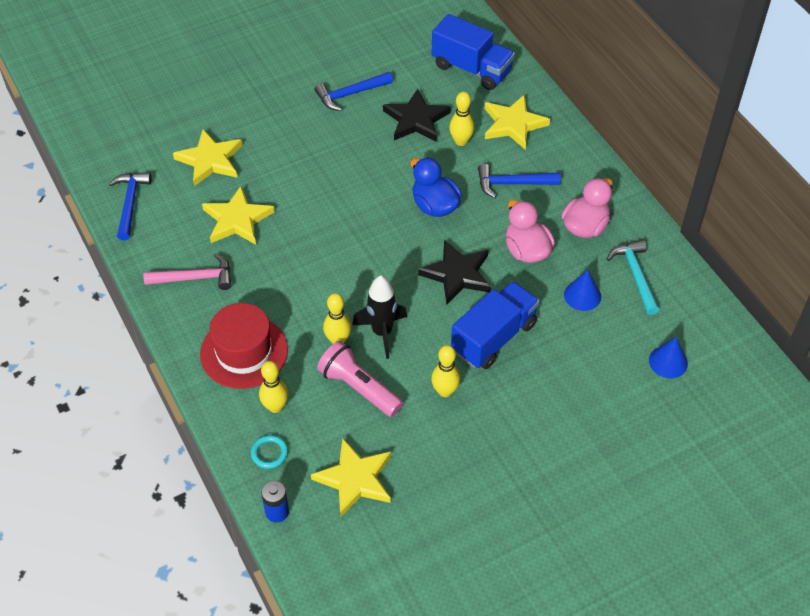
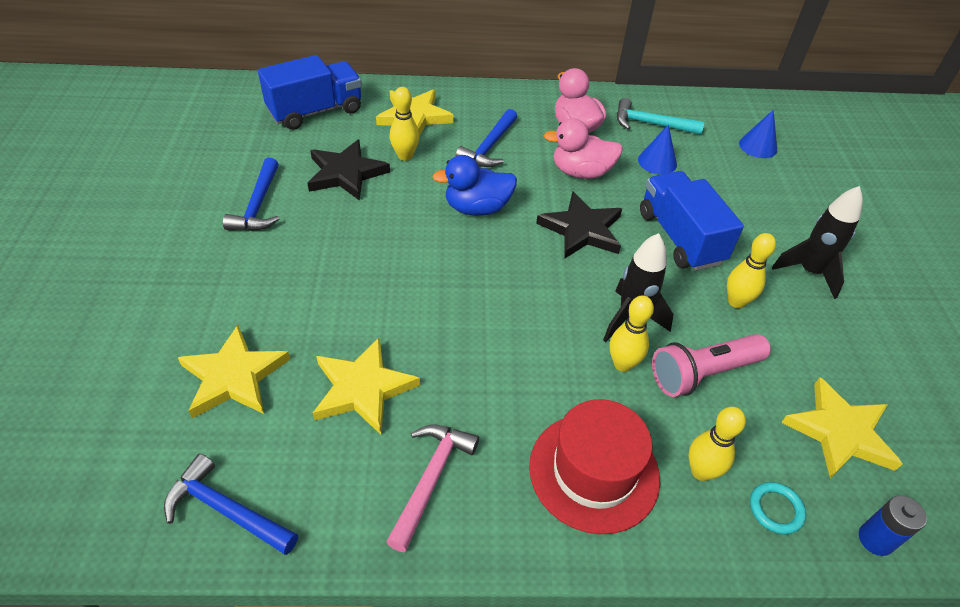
camera: 65 degrees left, 5 degrees down
none -> black rocket [772,186,863,299]

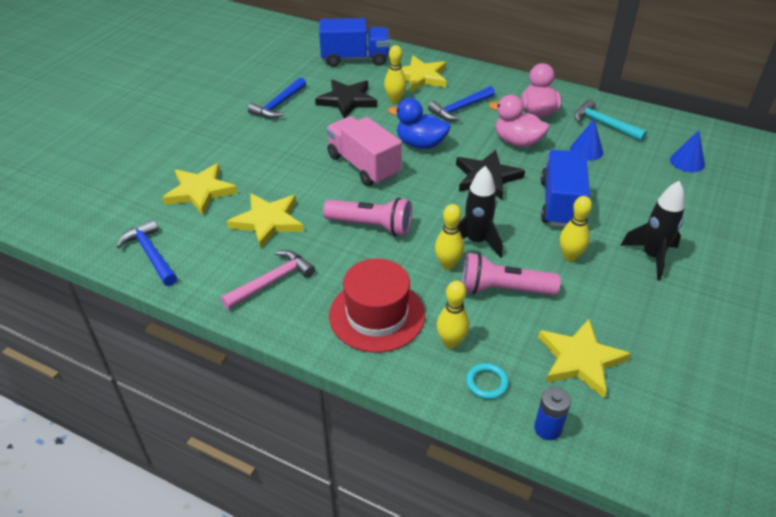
camera: 30 degrees right, 5 degrees down
none -> pink flashlight [323,198,412,236]
none -> pink truck [326,116,402,186]

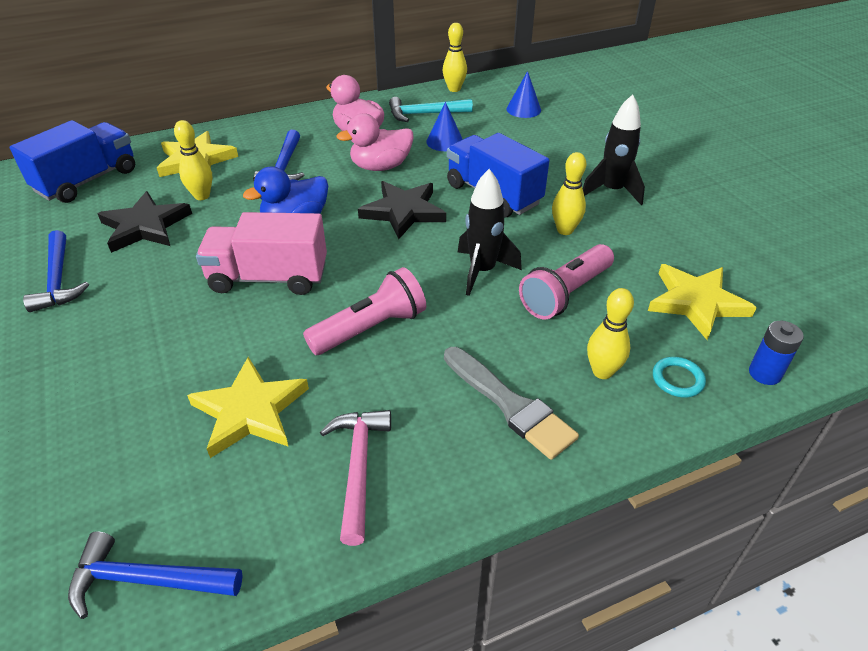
camera: 50 degrees left, 0 degrees up
yellow star [162,163,237,215] -> none
red hat [329,259,425,353] -> grey brush [444,347,579,460]
yellow bowling pin [435,204,464,270] -> yellow bowling pin moved to [443,23,467,92]

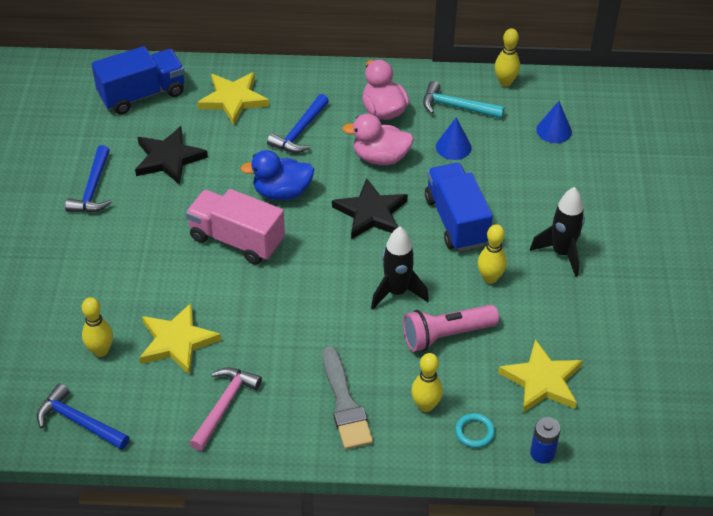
camera: 25 degrees right, 5 degrees up
yellow bowling pin [174,120,212,200] -> yellow bowling pin moved to [82,297,113,357]
pink flashlight [303,267,426,355] -> none

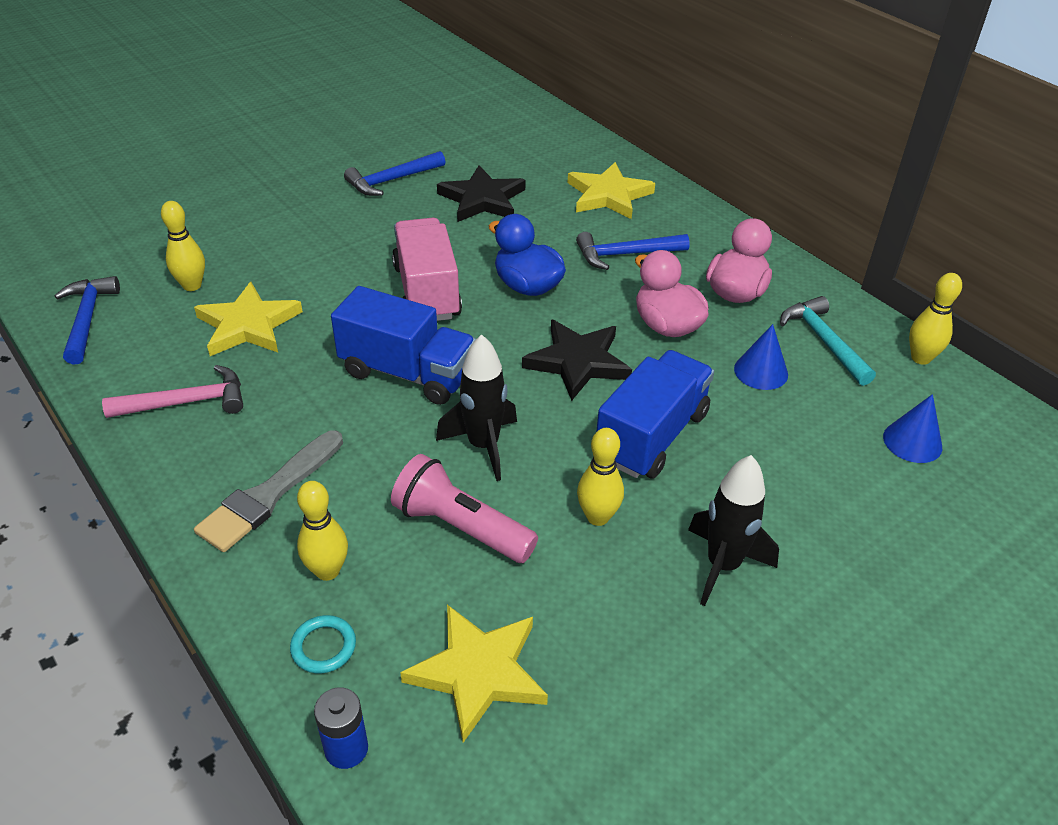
camera: 50 degrees right, 5 degrees down
blue truck [92,46,185,114] -> blue truck moved to [331,286,476,405]

